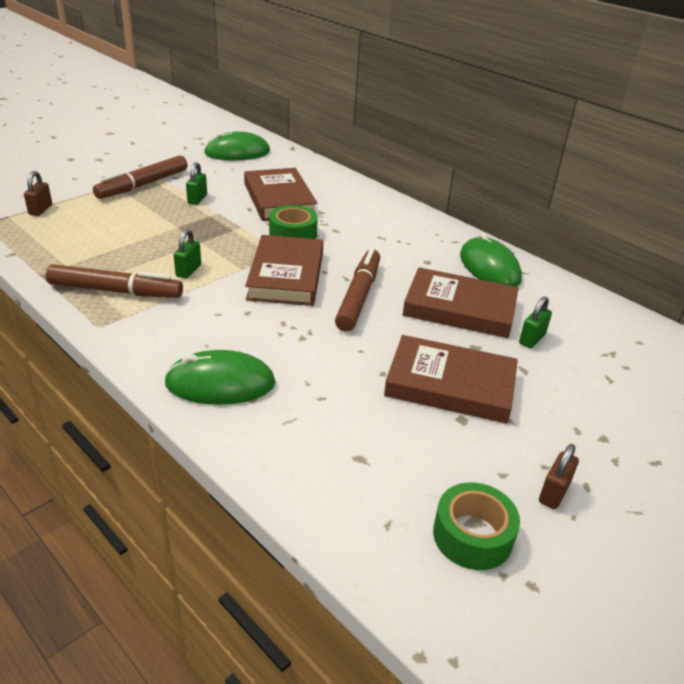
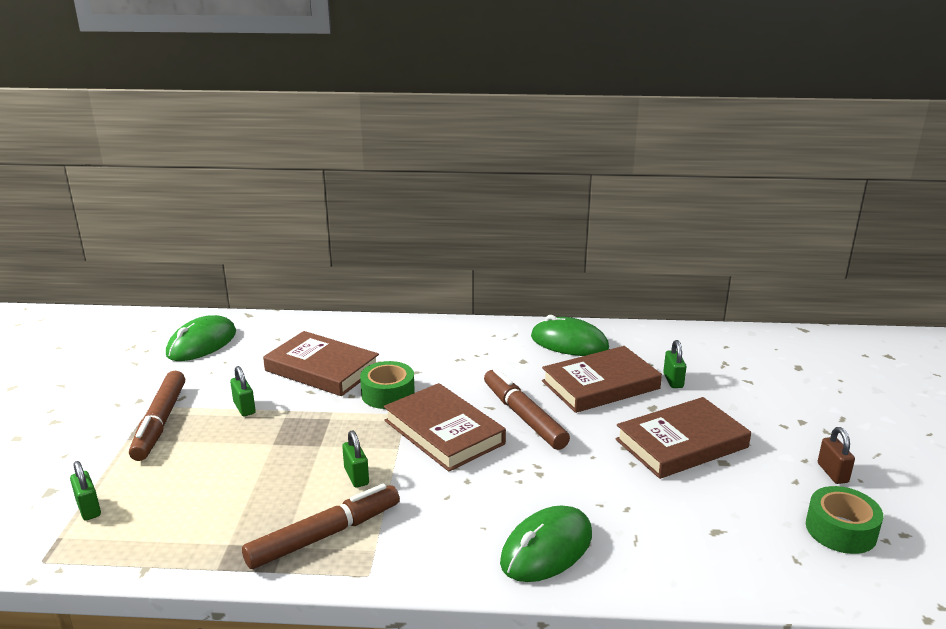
camera: 40 degrees left, 10 degrees down
brown padlock [24,171,52,216] -> green padlock [70,461,101,521]

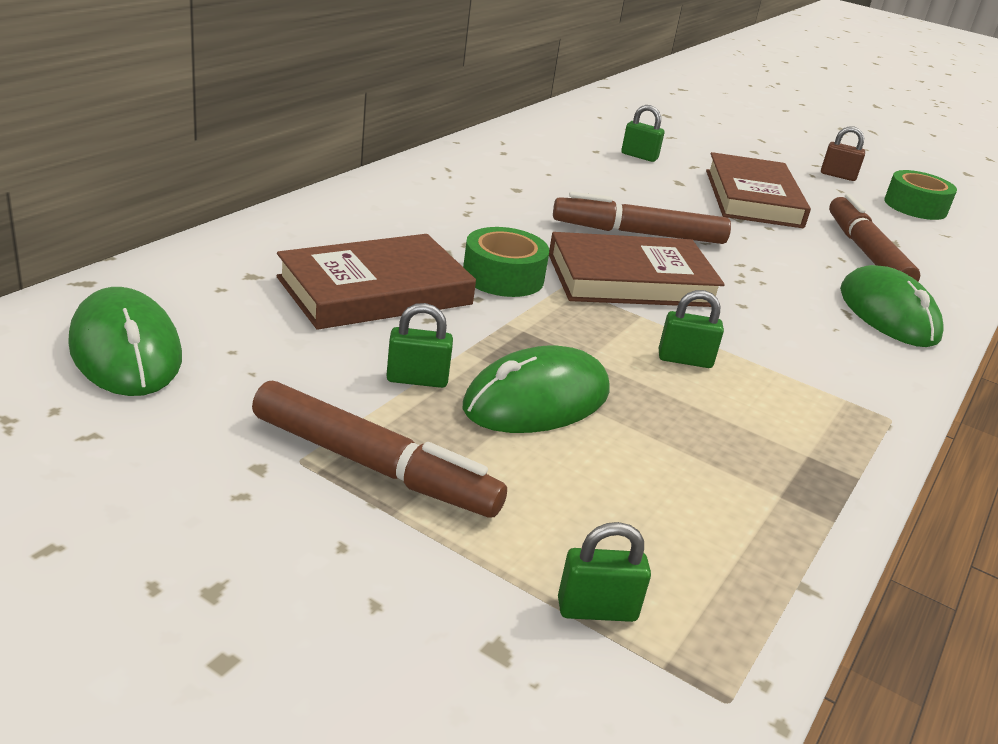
camera: 65 degrees left, 5 degrees up
brown marker [242,483,400,569] -> brown marker moved to [829,194,920,281]
green mouse [531,315,609,356] -> green mouse moved to [463,345,609,433]
brown book [542,346,662,413] -> none

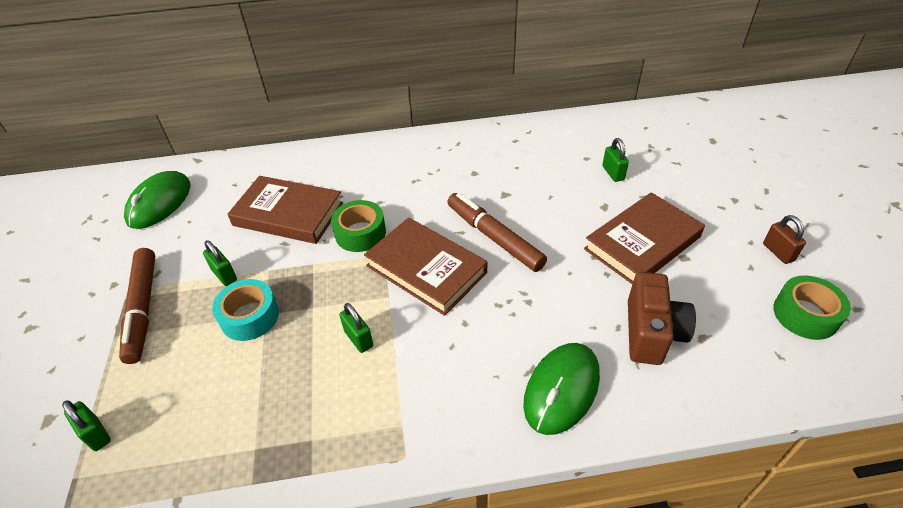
camera: 55 degrees right, 15 degrees up
green mouse [463,345,609,433] -> turquoise tape [212,279,279,341]
brown marker [829,194,920,281] -> brown camera [628,272,696,365]

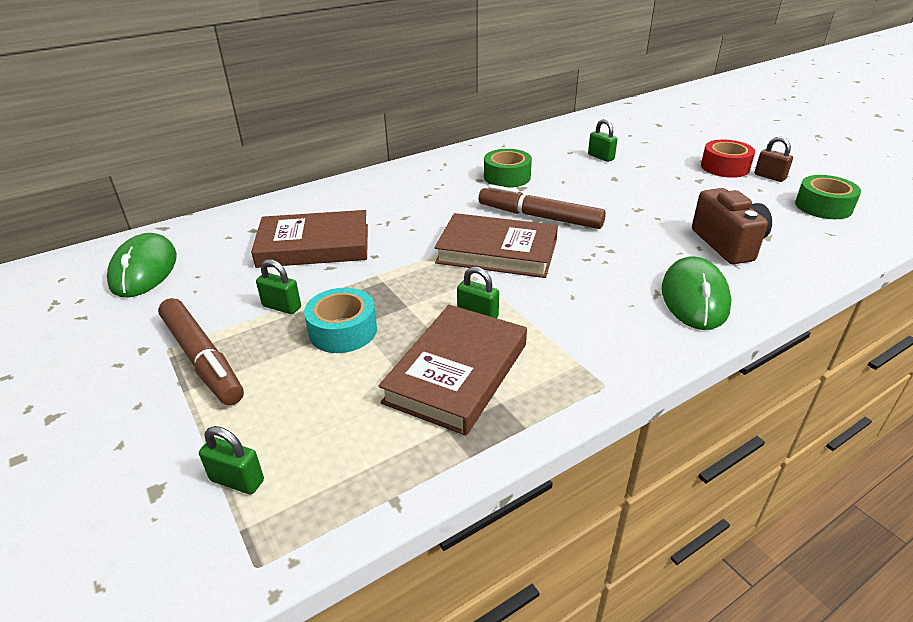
camera: 25 degrees left, 10 degrees down
green tape [331,200,386,252] -> green tape moved to [484,149,532,188]
brown book [584,192,705,284] -> brown book moved to [378,305,527,436]
none -> red tape [701,139,755,178]

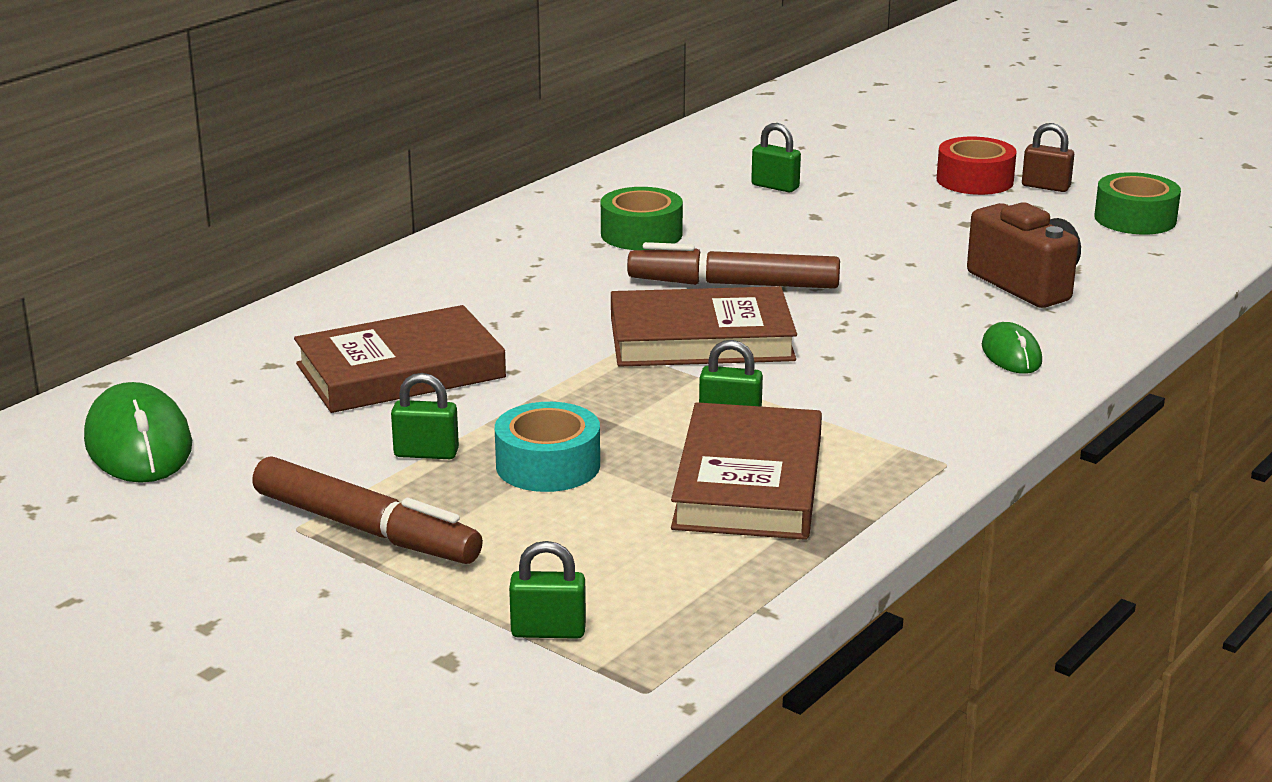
camera: 20 degrees left, 10 degrees down
green mouse [662,256,731,330] -> green mouse [982,322,1042,374], size x0.58

